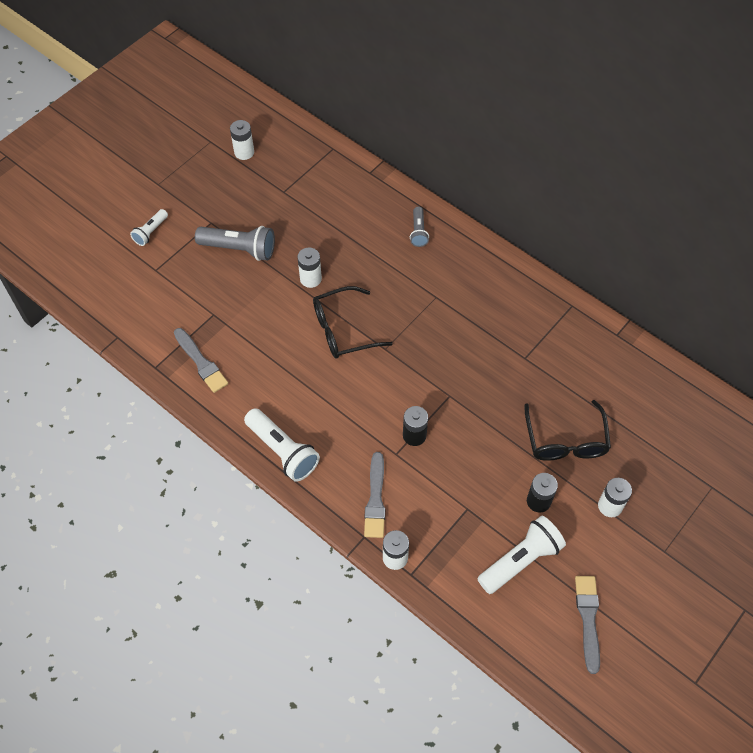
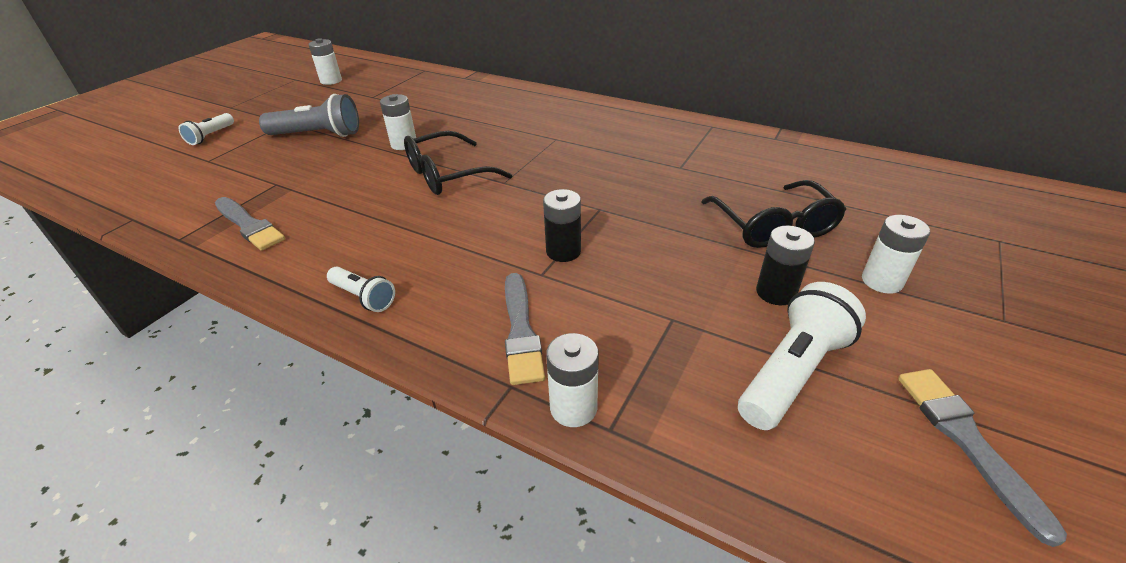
camera: 10 degrees left, 20 degrees down
white flashlight [244,408,320,482] -> white flashlight [327,267,395,312], size x0.57
grey flashlight [410,207,429,247] -> none

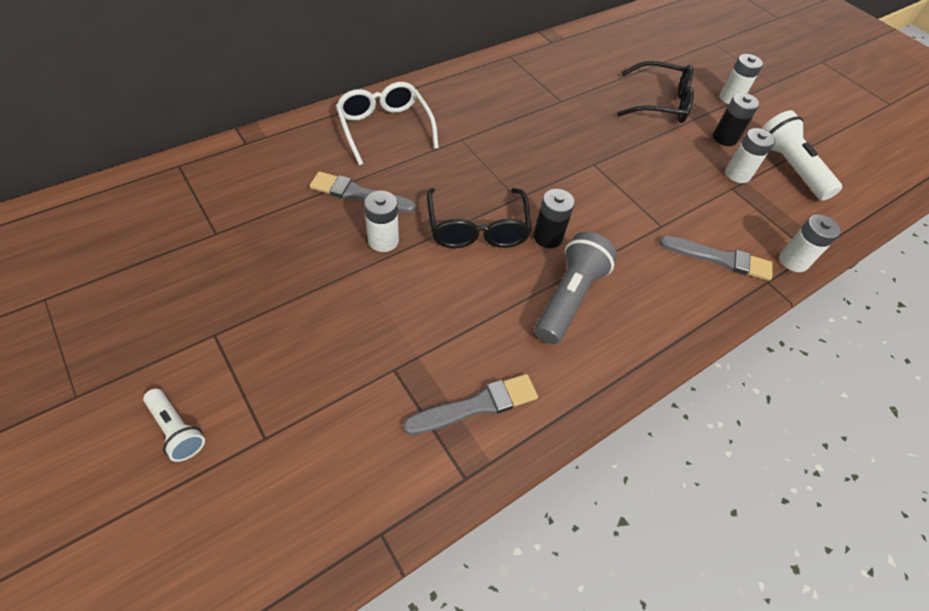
camera: 70 degrees left, 15 degrees up
grey flashlight [259,94,359,137] -> grey flashlight moved to [535,232,617,344]
white battery [308,38,342,85] -> white battery moved to [725,128,775,183]
white flashlight [327,267,395,312] -> none
black battery [543,189,581,262] -> black battery moved to [534,189,575,248]
grey brush [898,369,1067,547] -> grey brush moved to [309,172,416,213]
none -> white glasses [336,82,439,165]

